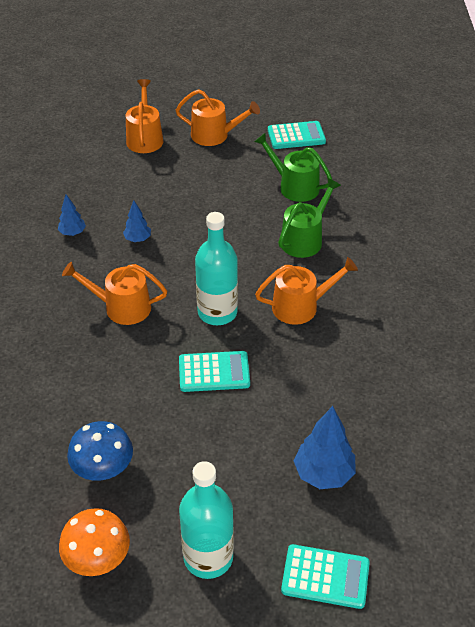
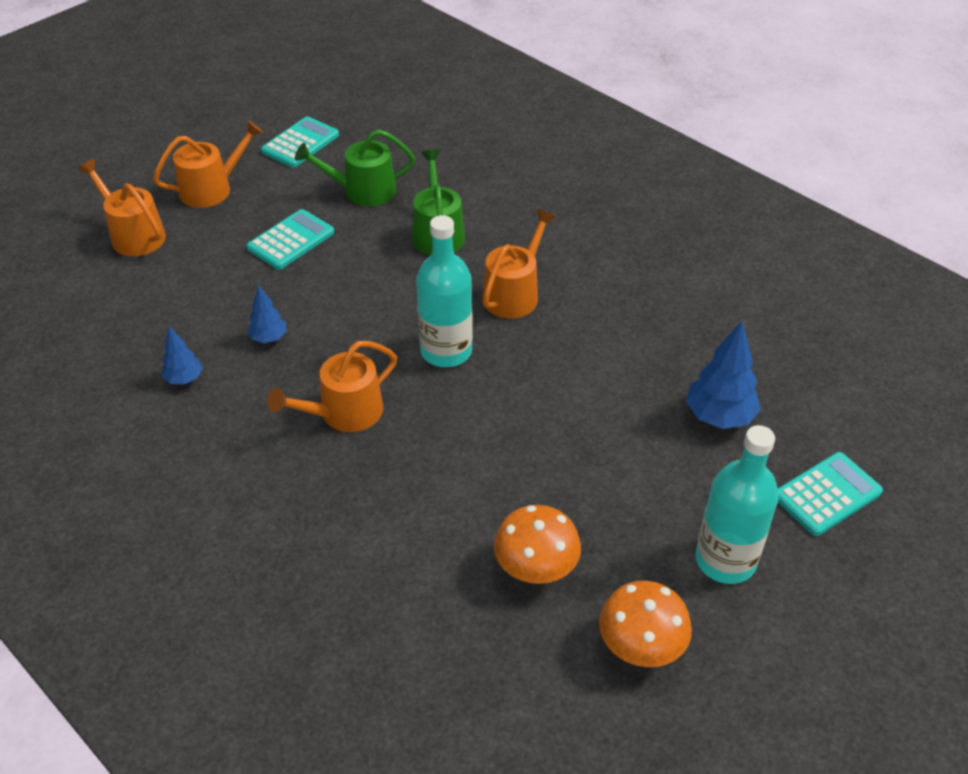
camera: 45 degrees left, 0 degrees up
blue mushroom [67,421,133,481] -> orange mushroom [494,505,581,584]
turquoise calculator [179,351,250,392] -> turquoise calculator moved to [247,209,334,270]

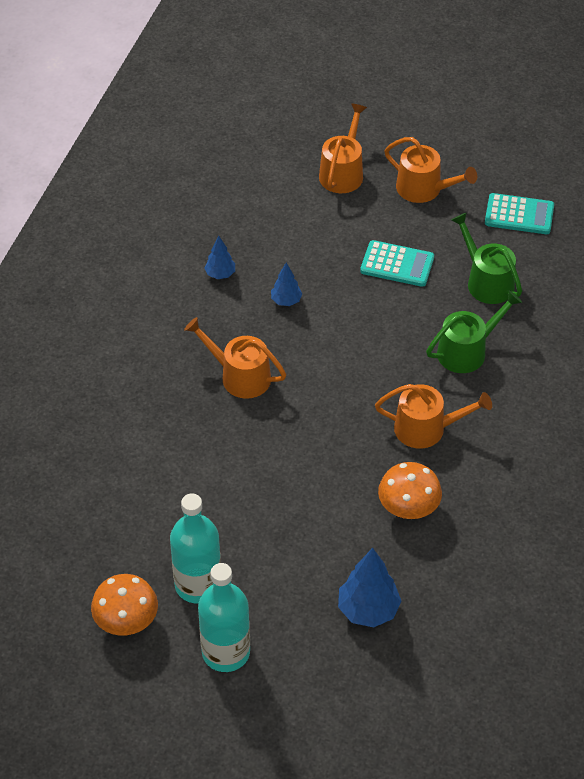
camera: 65 degrees right, 5 degrees up
turquoise bottle [416,215,473,367] -> turquoise bottle moved to [170,493,221,603]
orange mushroom [494,505,581,584] -> orange mushroom moved to [378,462,442,519]
turquoise calculator [778,452,883,536] -> none

